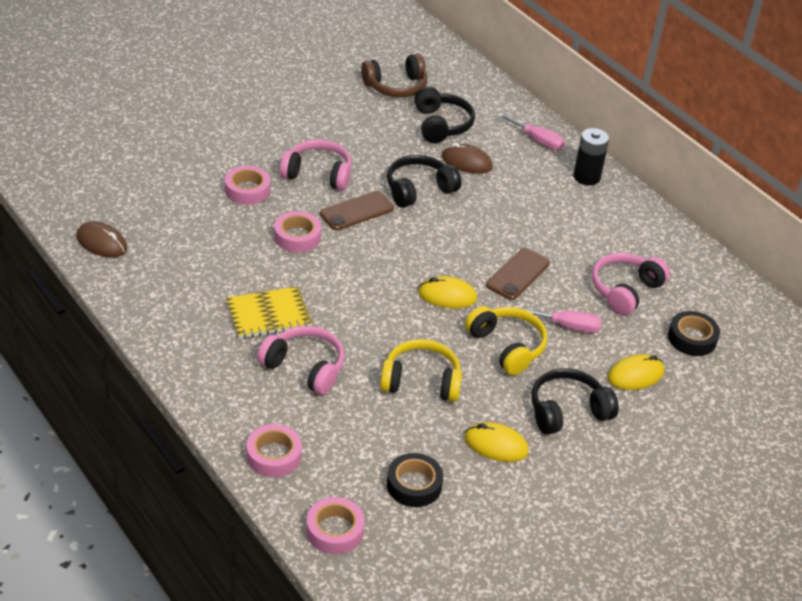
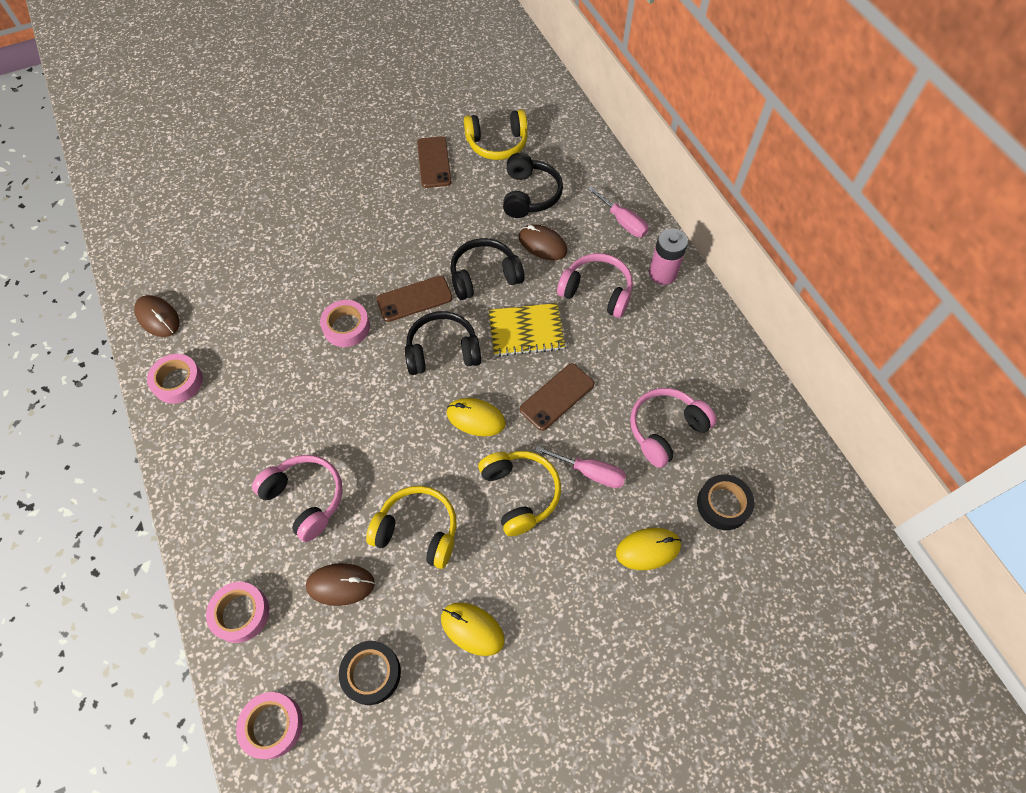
camera: 15 degrees right, 20 degrees up
pink tape [225,166,270,205] -> pink tape moved to [147,354,203,404]
yellow notebook [226,286,312,339] -> yellow notebook moved to [489,303,565,357]
pink headphones [280,139,352,190] -> pink headphones moved to [557,253,633,318]
brown headphones [361,54,427,98] -> yellow headphones [464,109,528,160]
black headphones [531,368,619,435] -> black headphones moved to [405,311,481,375]
black battery [573,128,609,185] -> pink battery [649,228,688,285]
none -> brown mouse [306,563,375,606]
none -> brown phone [417,136,451,188]

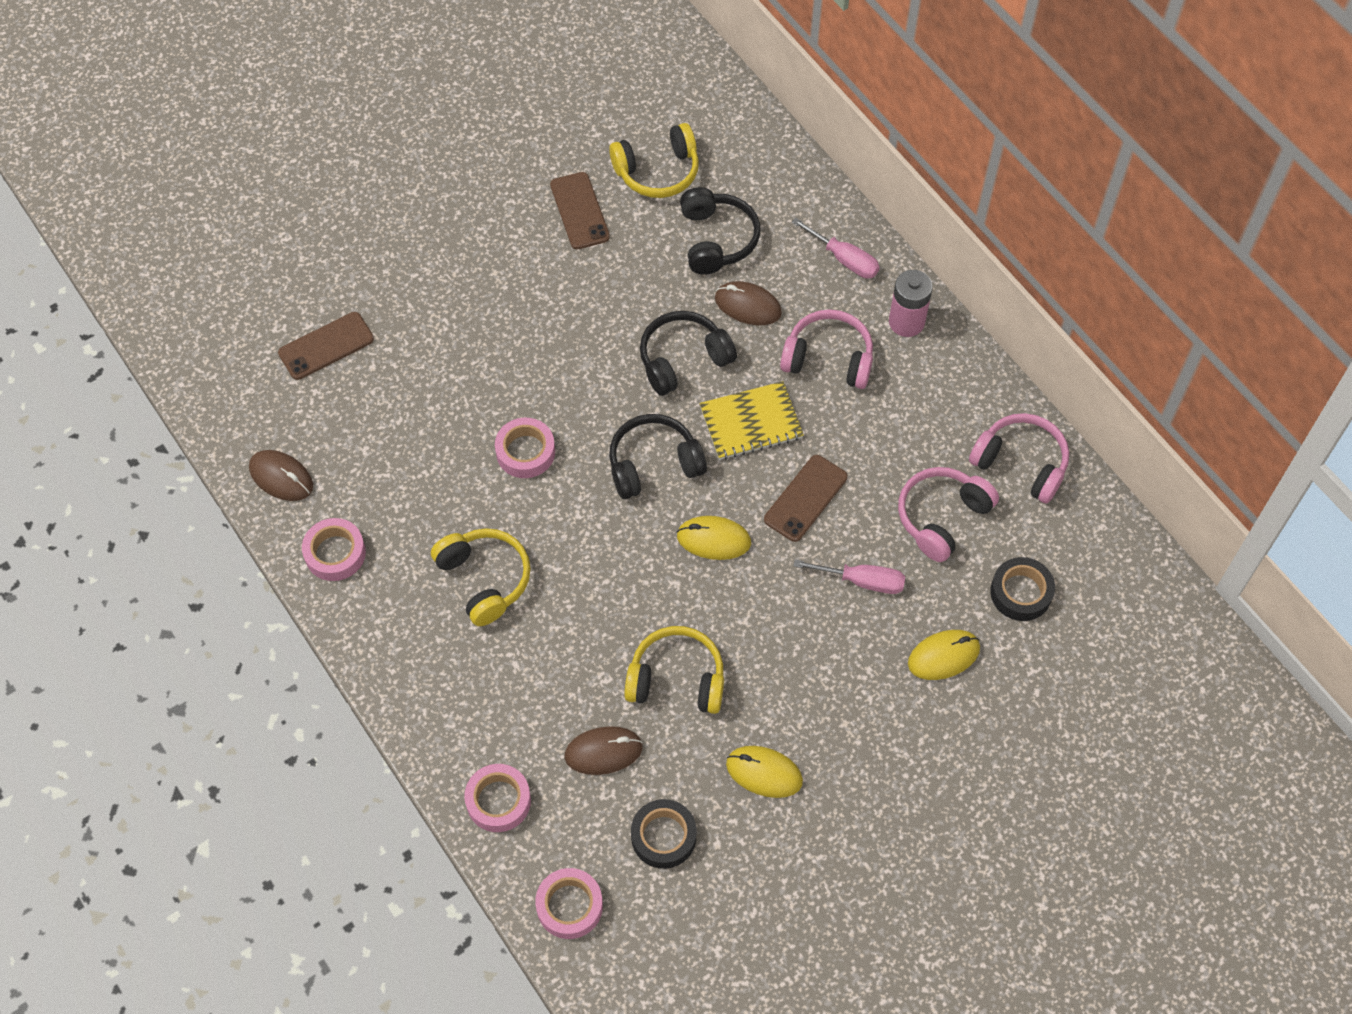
camera: 10 degrees left, 0 degrees up
pink headphones [252,455,343,542] -> pink headphones moved to [969,413,1069,504]
brown phone [376,276,453,322] -> brown phone moved to [278,312,374,380]
yellow headphones [478,451,561,536] -> yellow headphones moved to [431,528,531,626]

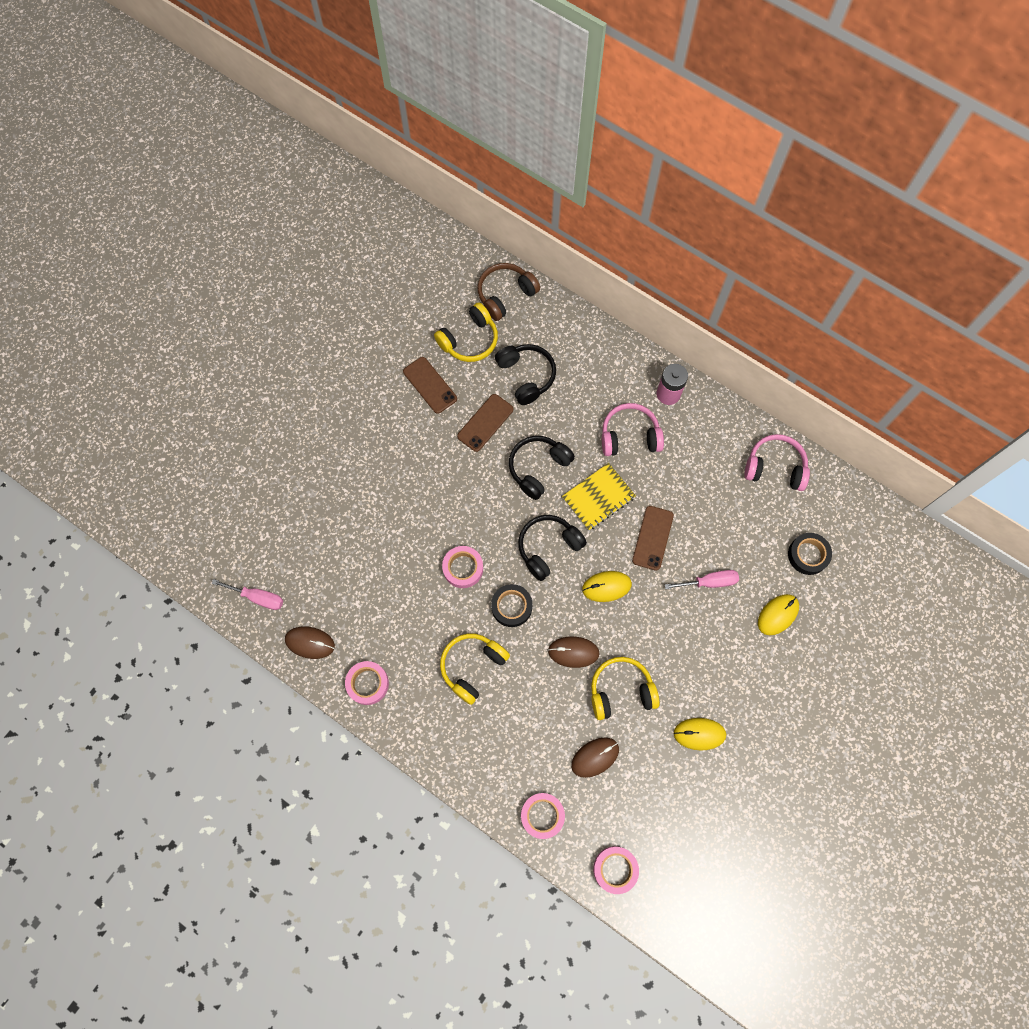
camera: 20 degrees left, 10 degrees up
brown phone [278,312,374,380] -> brown phone moved to [457,394,513,452]
yellow headphones [431,528,531,626] -> yellow headphones turned 90 degrees counterclockwise [440,633,510,705]
black tape [631,799,697,869] -> black tape moved to [491,584,533,627]
brown mouse [715,281,782,325] -> brown mouse moved to [548,636,600,668]
pink screwdriver [792,218,880,279] -> pink screwdriver moved to [211,579,283,610]
pink headphones [898,467,999,562] -> none
none -> brown headphones [478,263,540,321]

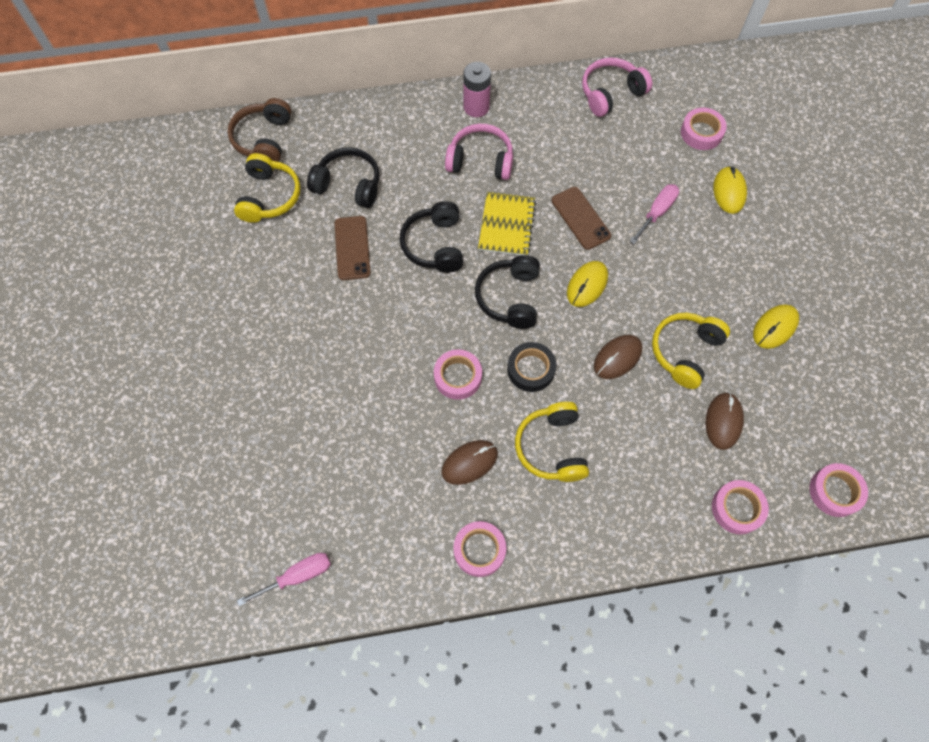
camera: 45 degrees left, 5 degrees down
brown mouse [285,626,335,659] -> brown mouse moved to [442,440,498,485]
brown phone [403,357,457,414] -> none
pink headphones [602,403,664,456] -> pink headphones turned 60 degrees clockwise [445,124,513,180]
black tape [788,533,832,575] -> pink tape [681,108,727,150]

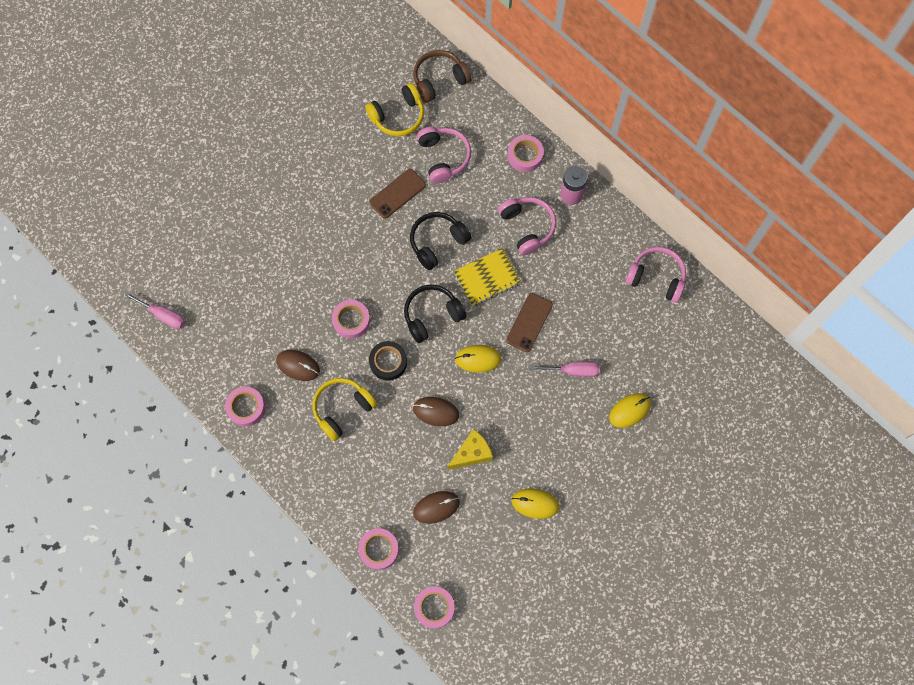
camera: 55 degrees right, 5 degrees up
black headphones [307,147,379,208] -> pink headphones [417,127,471,183]
yellow headphones [652,313,730,389] -> yellow cheese [447,429,493,470]
pink tape [681,108,727,150] -> pink tape moved to [508,135,544,172]

